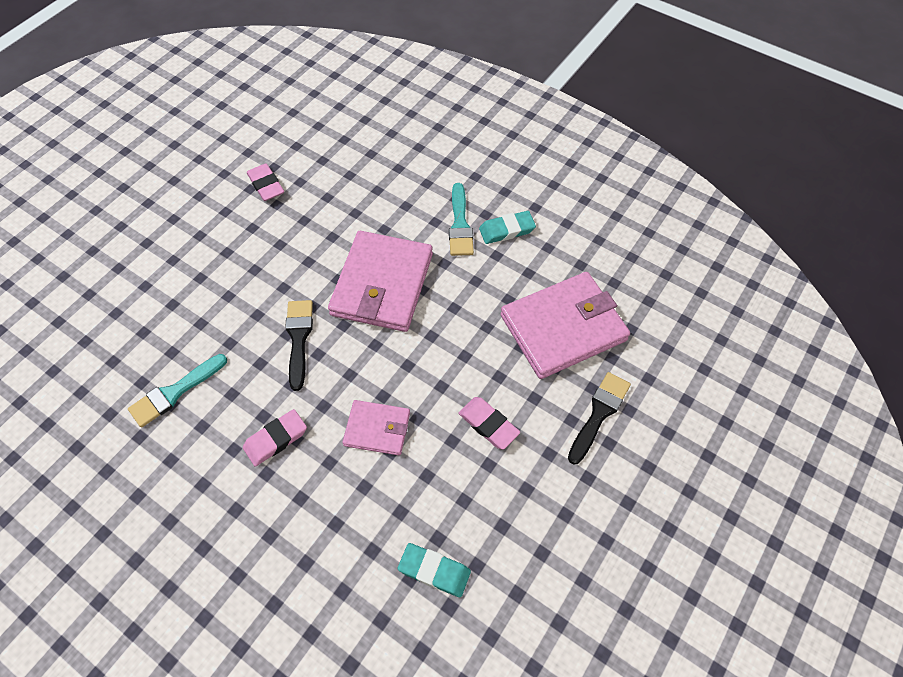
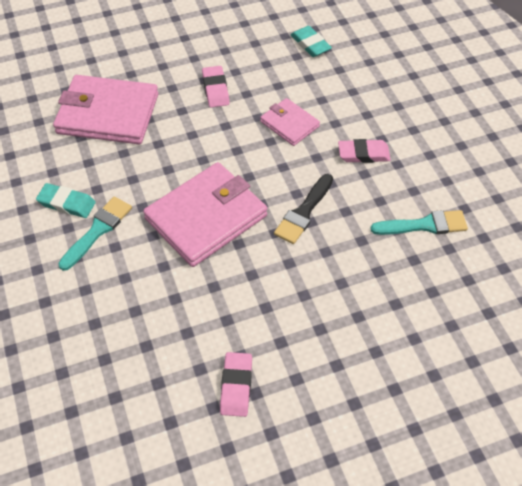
camera: 145 degrees left, 5 degrees down
black brush [568,372,631,465] -> none

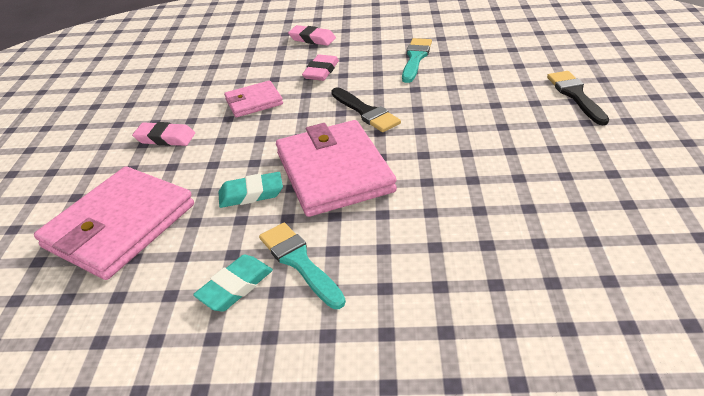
camera: 65 degrees left, 15 degrees down
pink eraser [220,352,252,417] -> pink eraser moved to [288,25,336,46]
turquoise eraser [290,26,332,57] -> turquoise eraser moved to [219,172,283,208]
none -> black brush [547,71,609,125]

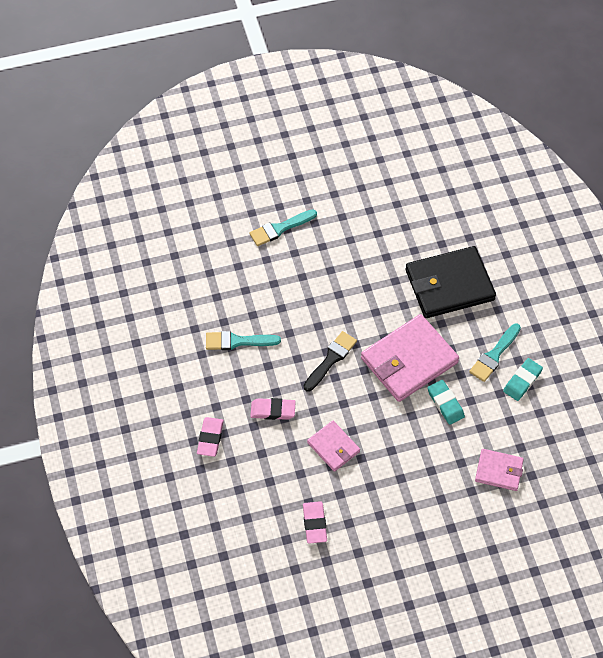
camera: 110 degrees left, 20 degrees up
pink wallet [34,166,194,280] -> pink wallet [475,449,524,491], size x0.53
pink eraser [132,122,195,146] -> pink eraser moved to [303,501,327,544]
turquoise eraser [193,254,273,312] -> turquoise eraser turned 75 degrees counterclockwise [503,358,543,401]
black brush [547,71,609,125] -> turquoise brush [249,209,317,246]
none -> black wallet [406,246,496,318]

